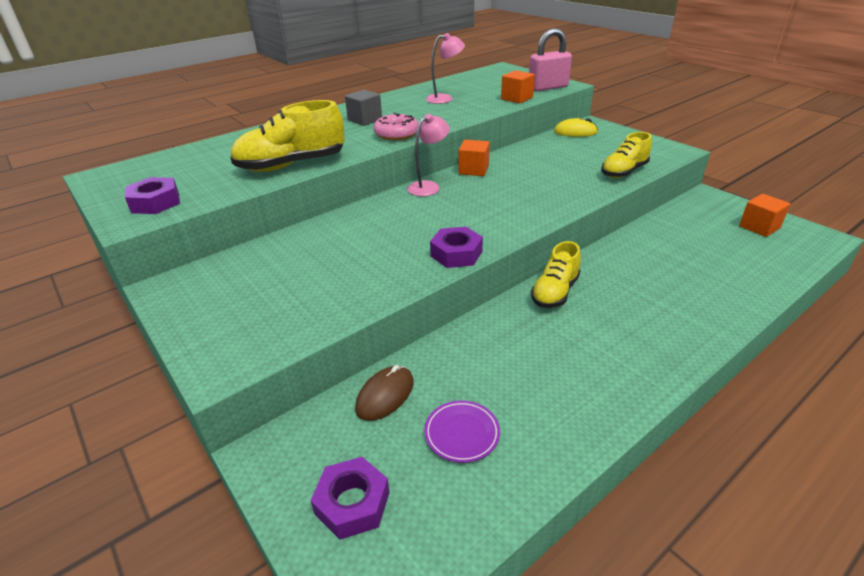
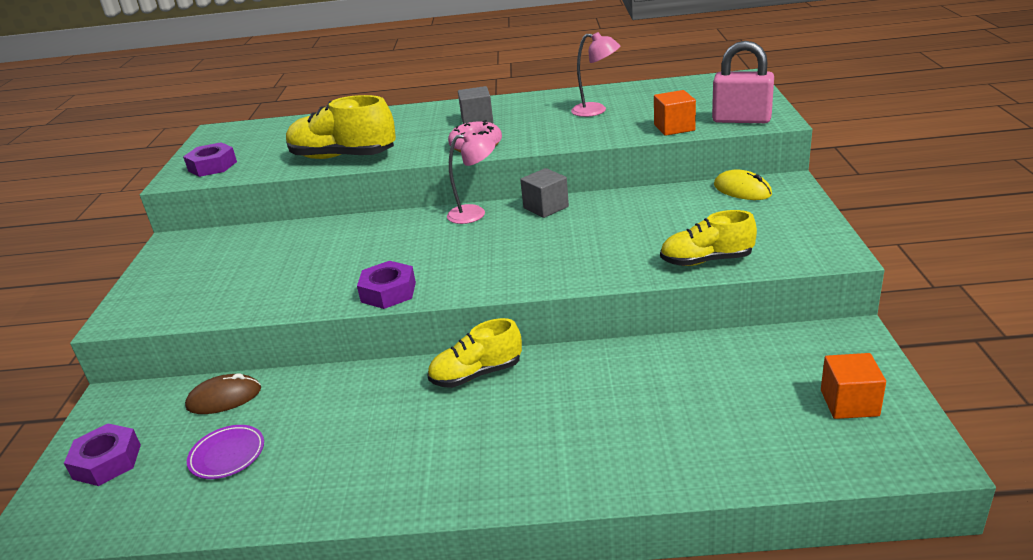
camera: 40 degrees right, 5 degrees down
orange cube [459,140,490,176] -> grey cube [520,168,569,218]

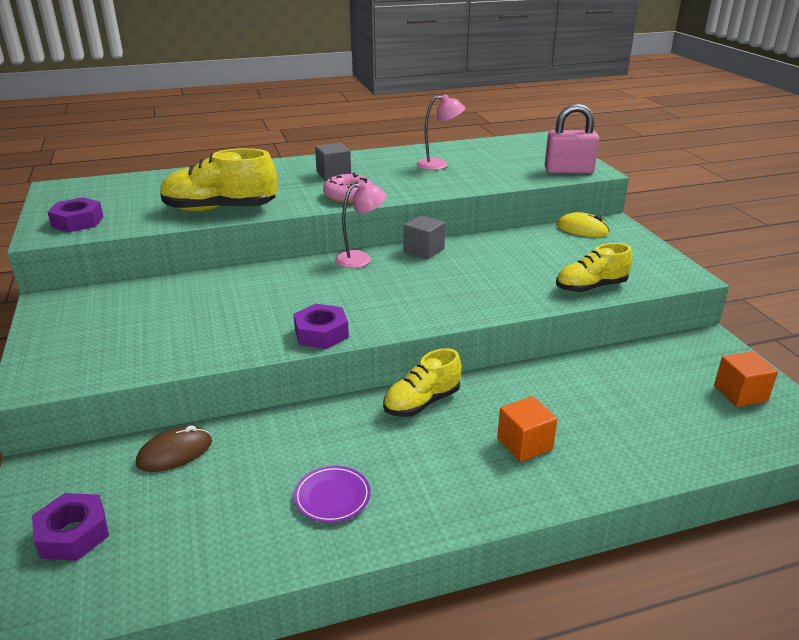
camera: 20 degrees left, 0 degrees up
purple plate [187,425,264,479] -> purple plate moved to [294,466,371,523]
orange cube [654,90,696,136] -> orange cube moved to [497,396,558,462]

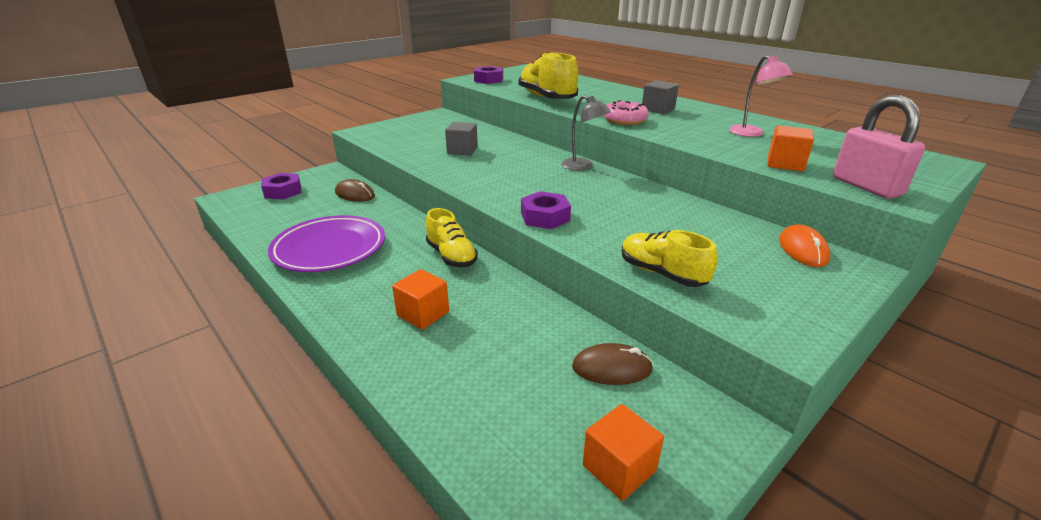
camera: 65 degrees right, 0 degrees up
purple nut [294,304,349,349] -> purple nut moved to [521,191,571,229]
purple plate [294,466,371,523] -> purple plate [268,215,385,272], size x2.06
pink lamp [335,181,386,268] -> grey lamp [562,95,611,171]
yellow shoe [383,348,461,417] -> yellow shoe turned 150 degrees counterclockwise [426,208,478,267]
grey cube [404,215,445,259] -> grey cube moved to [445,122,478,156]
yellow mouse [557,212,609,237] -> orange mouse [779,224,830,267]
none -> brown mouse [572,343,653,385]
none -> orange cube [768,125,814,172]

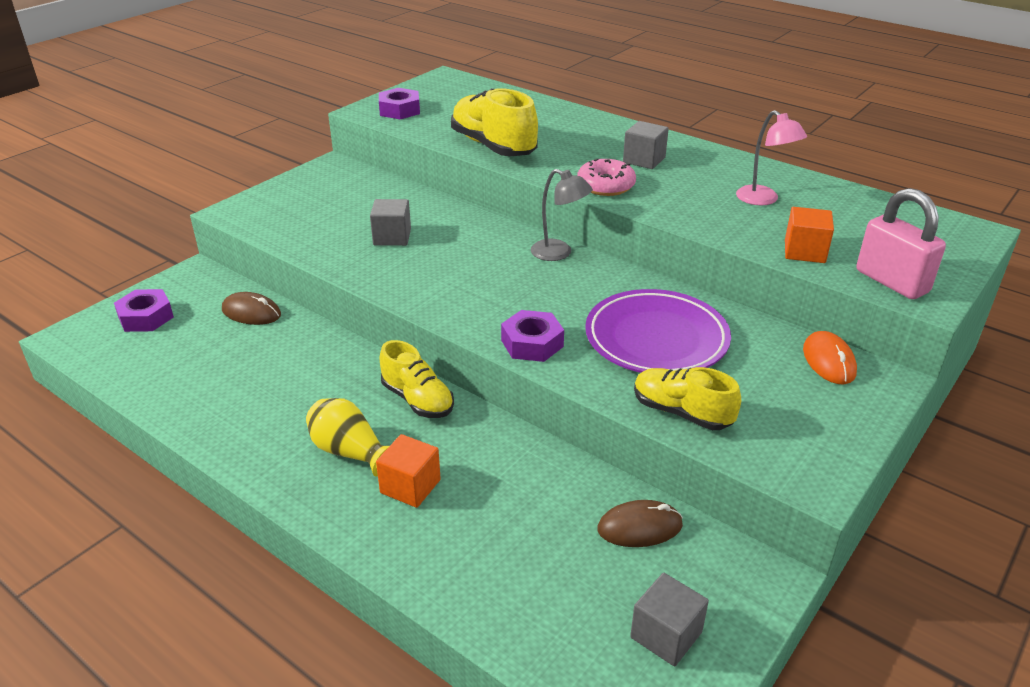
camera: 10 degrees left, 5 degrees up
purple plate [268,215,385,272] -> purple plate moved to [585,289,731,373]
orange cube [583,404,664,501] -> grey cube [630,573,709,666]
none -> yellow vase [306,398,389,476]

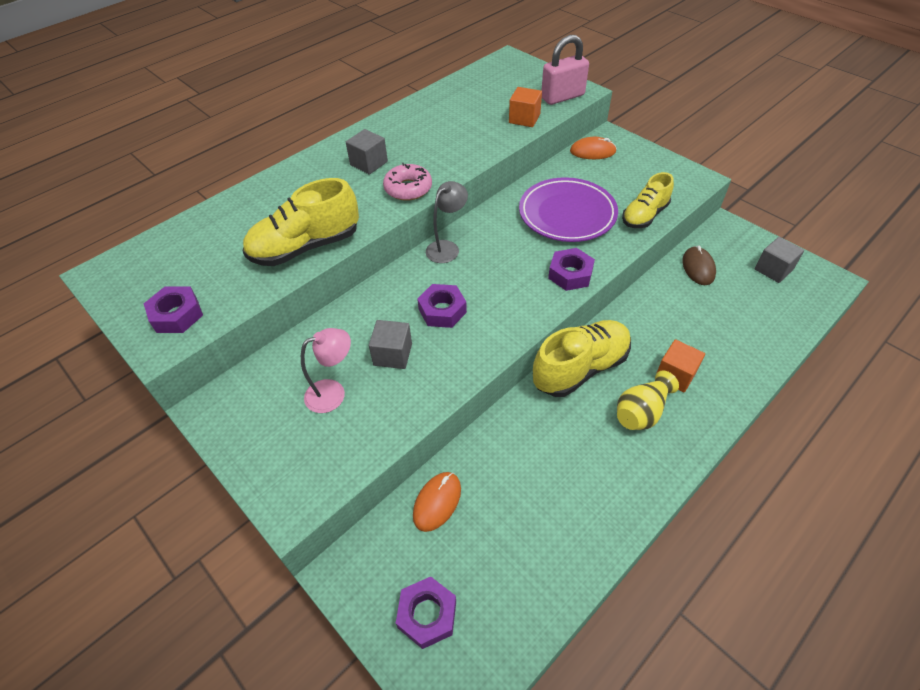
camera: 80 degrees left, 15 degrees up
brown mouse [222,292,281,325] -> orange mouse [413,472,461,532]
yellow shoe [379,340,454,418] -> yellow shoe [533,320,631,397], size x1.54
pink lamp [736,110,807,205] -> pink lamp moved to [301,328,351,413]
none -> purple nut [417,284,467,328]

